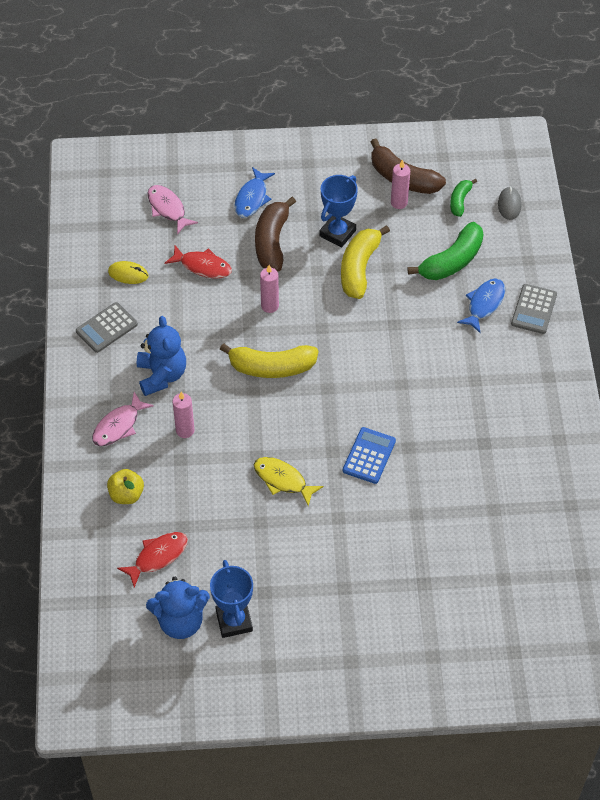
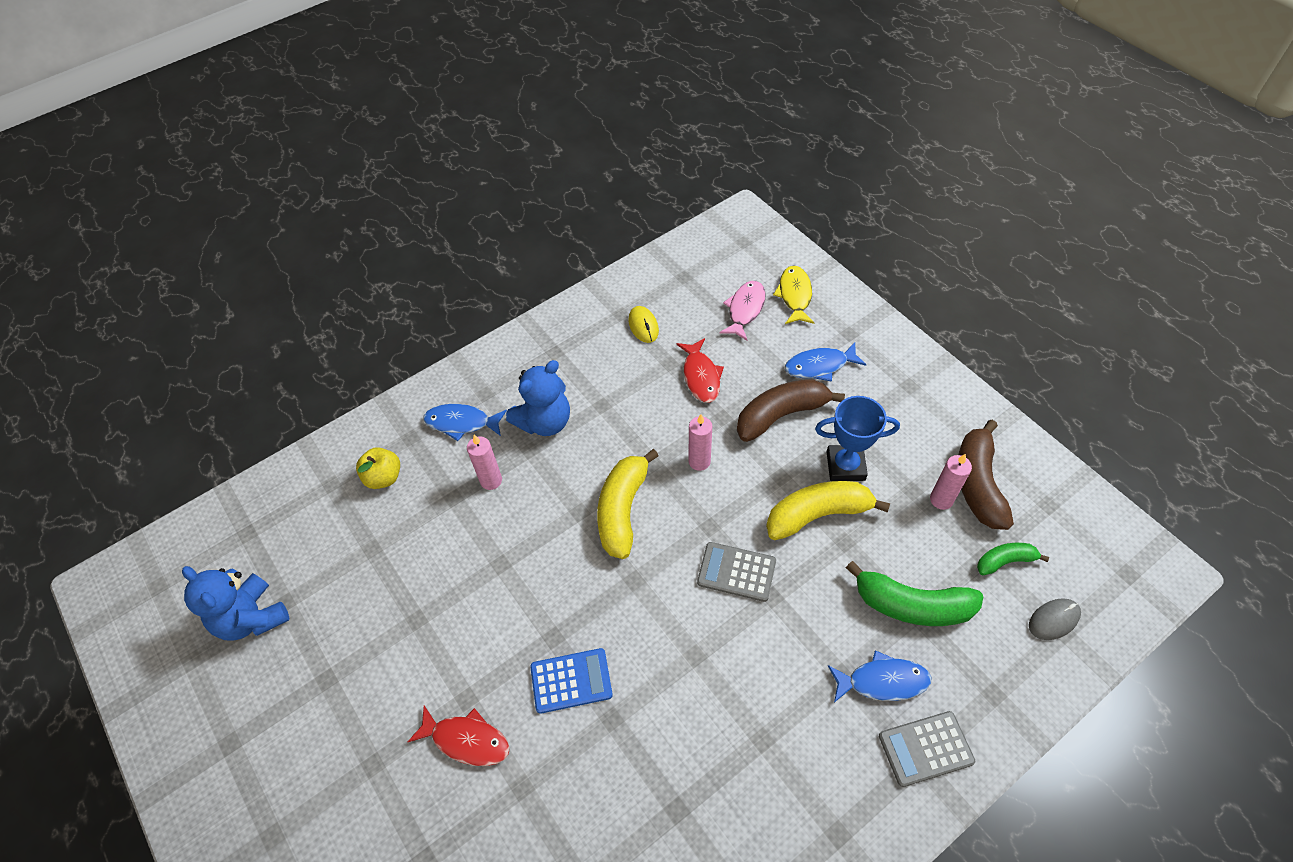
camera: 60 degrees right, 0 degrees up
grey calculator [76,302,138,353] -> grey calculator moved to [697,542,776,602]
pink fish [92,392,154,446] -> blue fish [423,404,507,441]
red fish [117,532,188,588] -> red fish moved to [408,706,510,766]
blue trophy [210,560,253,638] -> none
yellow banana [220,343,318,378] -> yellow banana turned 45 degrees clockwise [597,449,659,559]
yellow fish [254,457,324,506] -> yellow fish moved to [773,266,814,324]

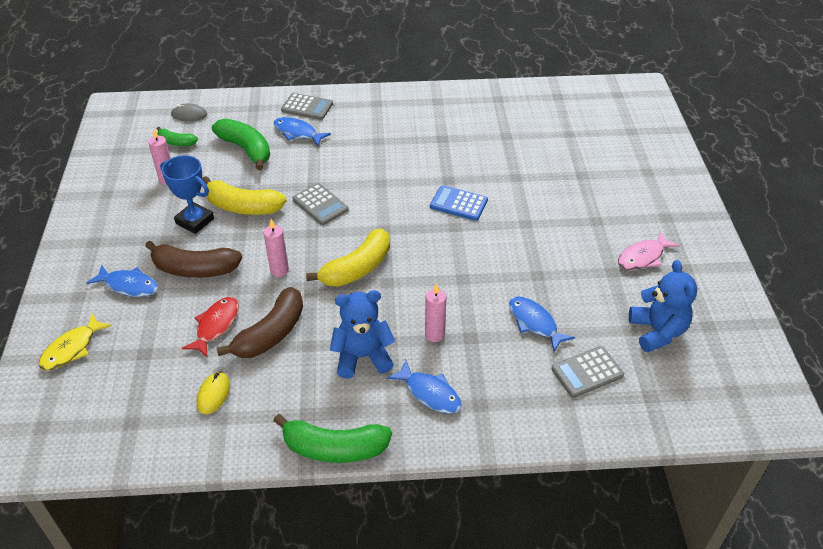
camera: 150 degrees left, 10 degrees down
yellow apple [356,447,400,489] -> none
red fish [408,706,510,766] -> none
pink fish [720,281,766,341] -> pink fish moved to [618,231,680,270]
brown banana [959,420,1014,530] -> brown banana moved to [217,287,303,358]
none -> green banana [273,414,392,463]
none -> blue fish [509,296,575,352]
none -> grey calculator [552,346,624,398]

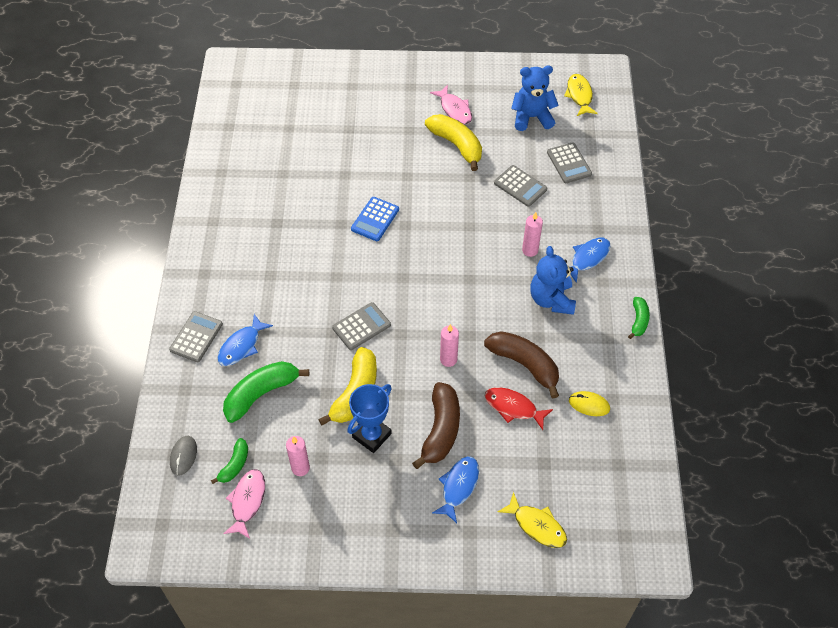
camera: 85 degrees left, 10 degrees up
green banana [273,414,392,463] -> green banana [628,297,650,339], size x0.55
yellow banana [306,229,390,287] -> yellow banana moved to [425,114,482,171]
blue fish [509,296,575,352] -> grey calculator [494,165,547,207]
none -> pink fish [223,469,265,539]
none -> yellow fish [564,74,598,116]

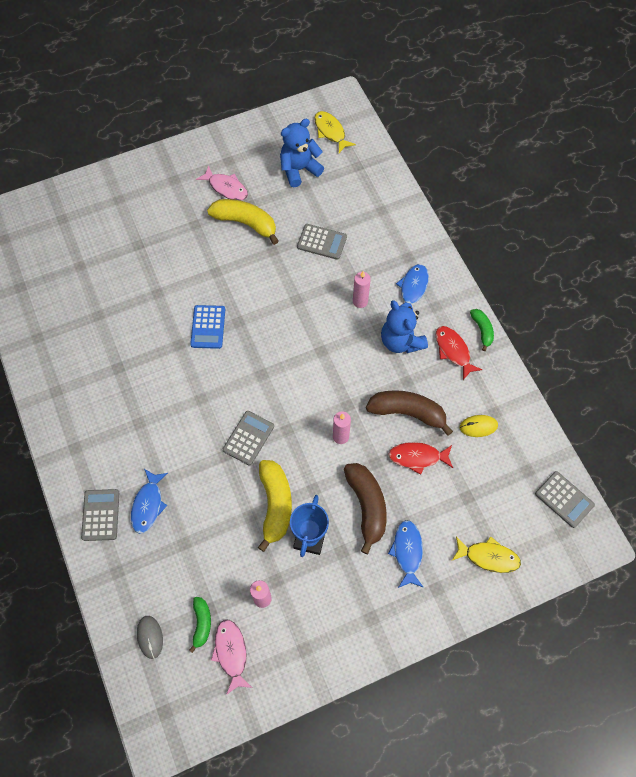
camera: 25 degrees left, 10 degrees up
green banana [223,361,309,423] -> none
grey calculator [547,142,592,183] -> grey calculator moved to [535,471,595,528]
none -> red fish [435,326,483,380]

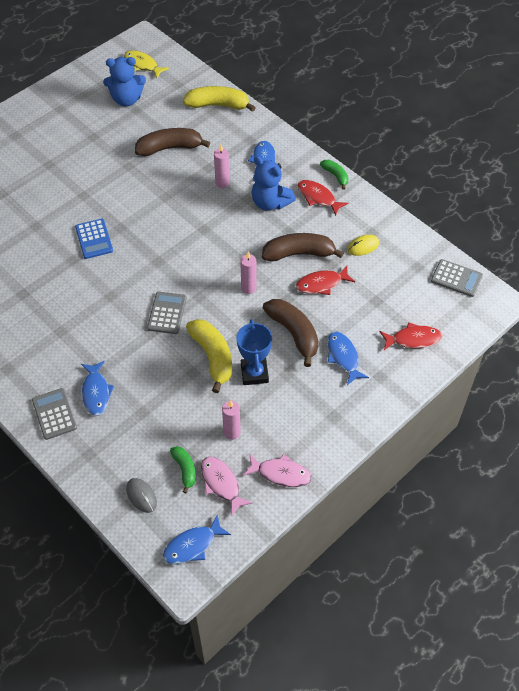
camera: 20 degrees left, 10 degrees down
pink fish [196,165,248,201] -> pink fish moved to [243,454,312,487]
yellow banana [207,199,279,245] -> yellow banana moved to [183,86,256,112]
blue teddy bear [280,119,324,187] -> blue teddy bear turned 135 degrees counterclockwise [103,57,146,107]
grey calculator [297,224,347,260] -> brown banana [135,128,210,156]
yellow fish [452,536,521,573] -> red fish [380,322,442,350]
none -> blue fish [162,515,231,564]

